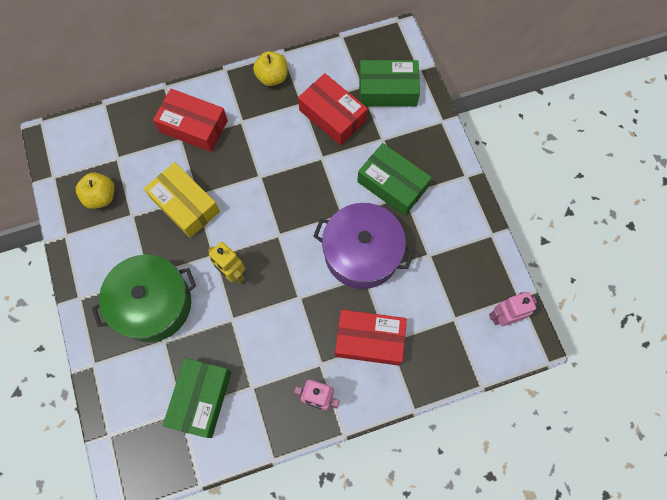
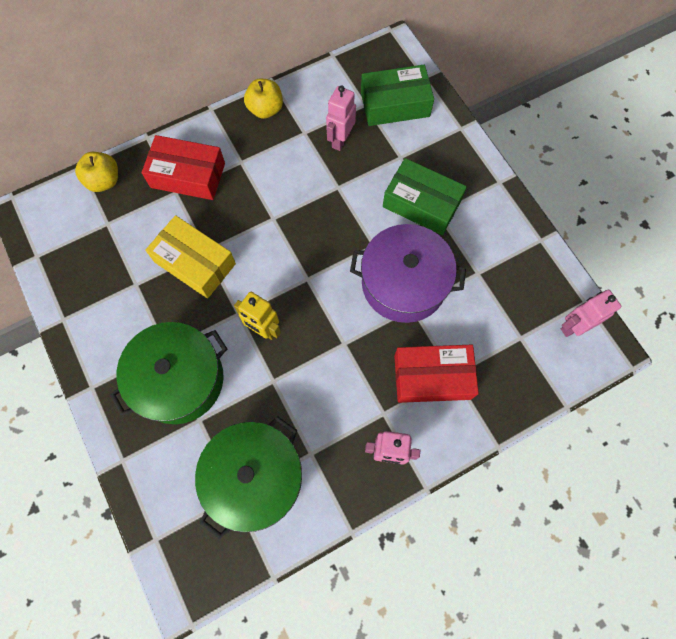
camera: 10 degrees left, 0 degrees up
yellow apple [76,173,114,209] -> yellow apple moved to [75,152,118,192]
green box [163,358,232,438] -> green pot [195,416,302,539]
red box [298,73,368,145] -> pink robot [326,85,356,151]

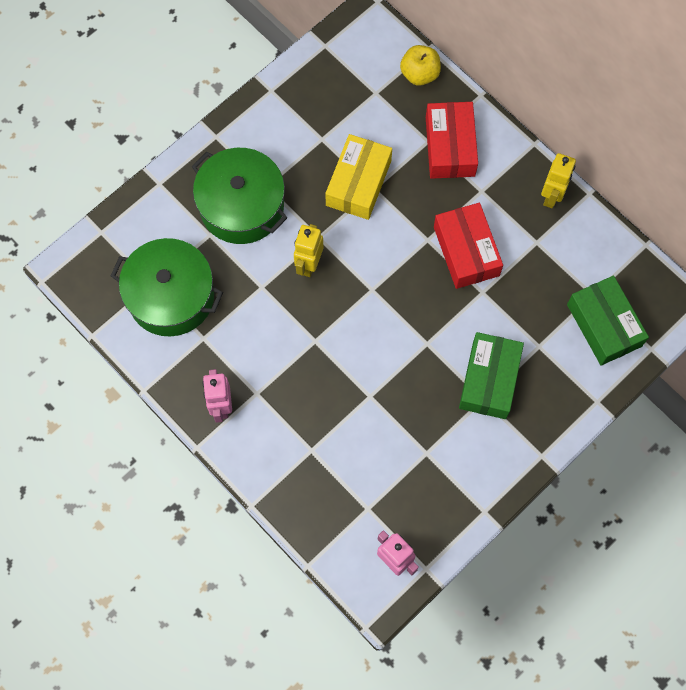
camera: 75 degrees right, 0 degrees up
yellow apple [244,79,283,119] -> yellow robot [541,153,576,208]
pink robot [326,85,356,151] -> none
purple pot [350,224,466,323] -> none
red box [394,345,479,403] -> red box moved to [434,203,503,289]

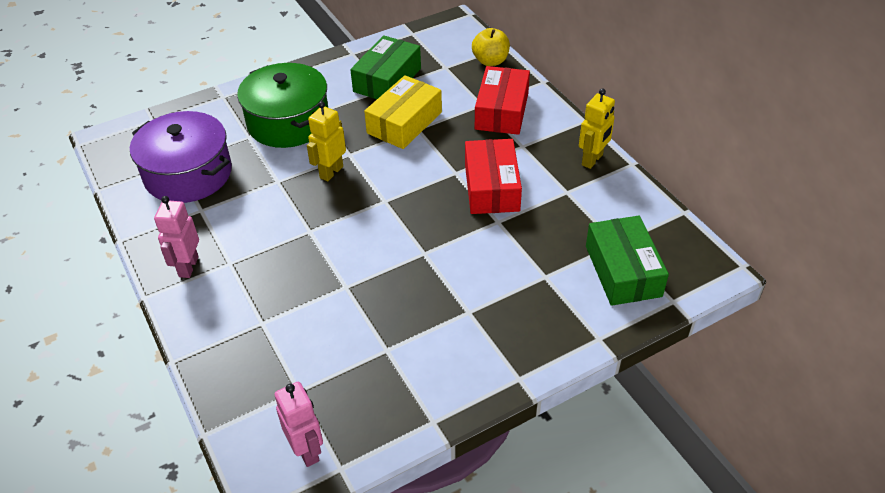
camera: 15 degrees right, 25 degrees down
green pot [111,238,223,336] -> purple pot [130,111,232,203]
green box [459,332,524,419] -> green box moved to [350,35,421,99]

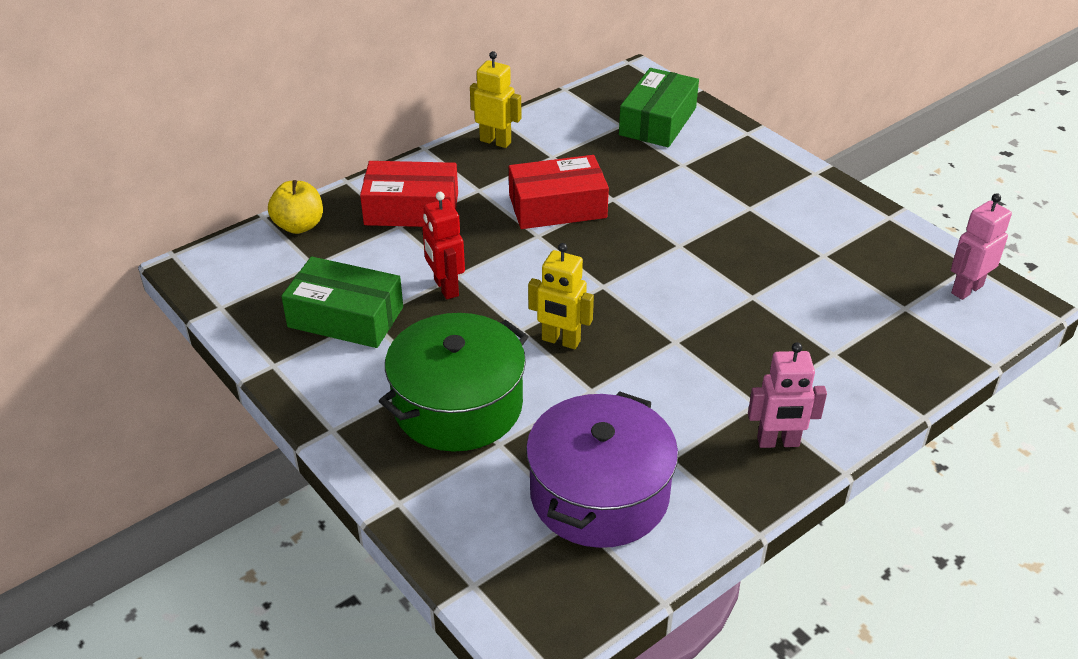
camera: 100 degrees left, 5 degrees down
yellow box [364,75,442,149] -> red robot [422,192,465,299]
green box [586,216,669,306] -> green box turned 45 degrees counterclockwise [619,68,699,147]

